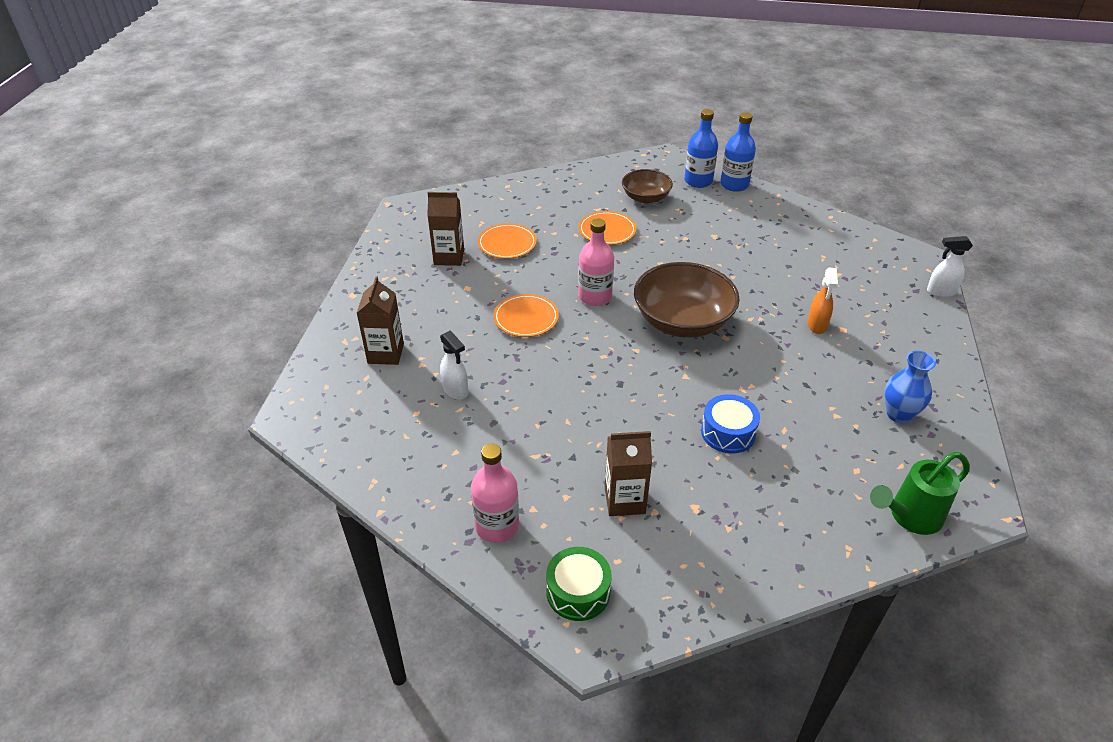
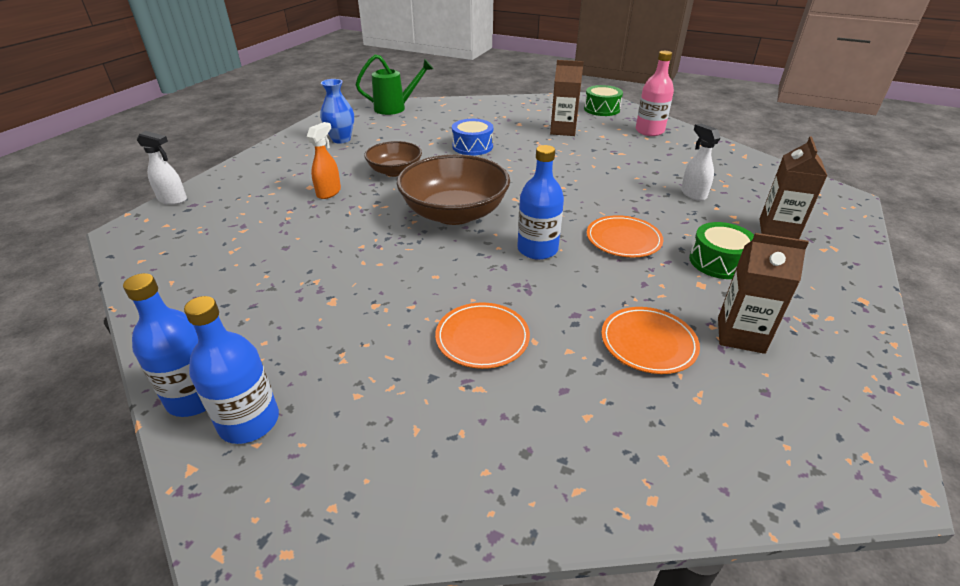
camera: 165 degrees left, 5 degrees down
pink bottle [578,219,614,306] -> blue bottle [517,145,564,260]
brown bowl [622,169,673,203] -> brown bowl moved to [364,141,422,177]
none -> green drum [689,222,754,279]

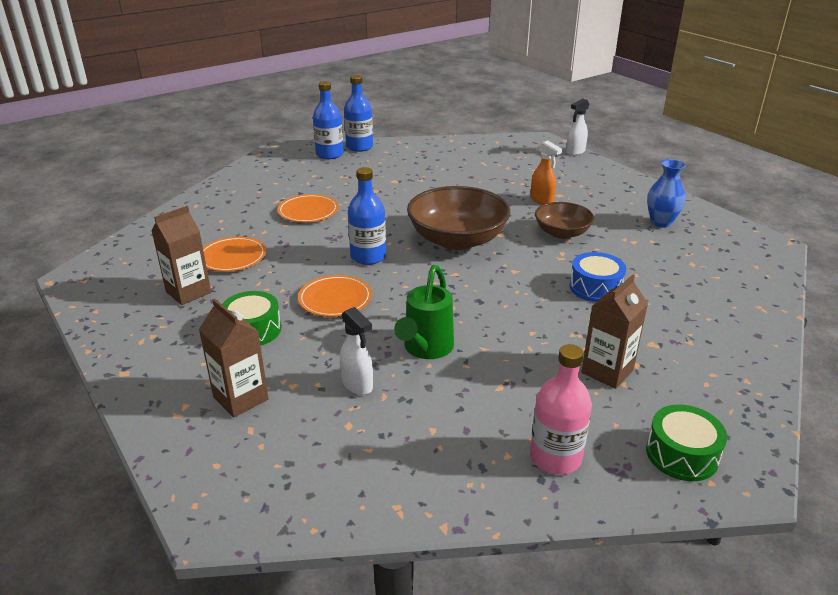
camera: 120 degrees right, 5 degrees down
green watering can [356,54,433,115] -> green watering can moved to [394,265,454,359]
white spray bottle [681,123,721,201] -> white spray bottle turned 45 degrees clockwise [340,307,373,395]

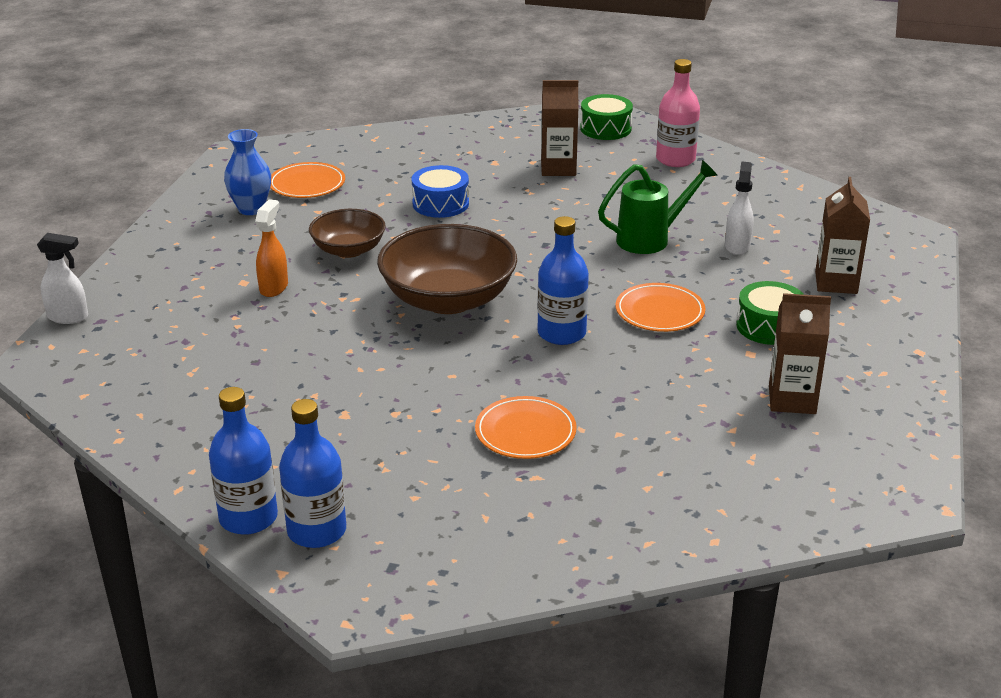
camera: 130 degrees left, 0 degrees up
orange plate [203,237,266,272] -> orange plate moved to [270,162,345,198]

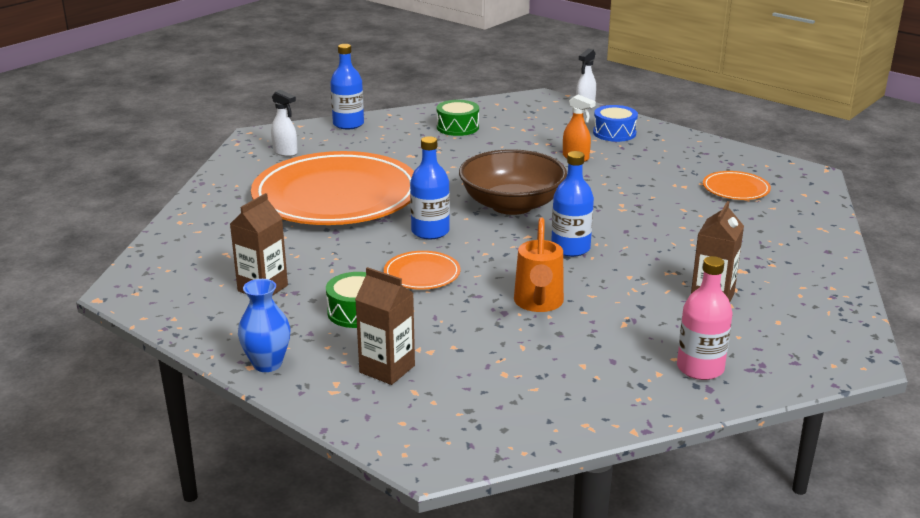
camera: 115 degrees right, 5 degrees down
blue vase [224,129,271,215] -> blue vase moved to [238,279,290,372]
blue bottle [279,399,346,548] -> blue bottle moved to [551,151,594,257]
brown bowl [309,209,386,258] -> none
blue drum [412,165,469,218] -> blue drum moved to [593,105,638,142]
orange plate [475,396,577,459] -> orange plate [251,151,414,225], size x2.49
green drum [580,94,633,140] -> green drum moved to [437,100,479,136]
green watering can [598,160,718,254] -> orange watering can [514,218,564,312]
white spray bottle [725,161,753,255] -> white spray bottle moved to [271,90,298,157]

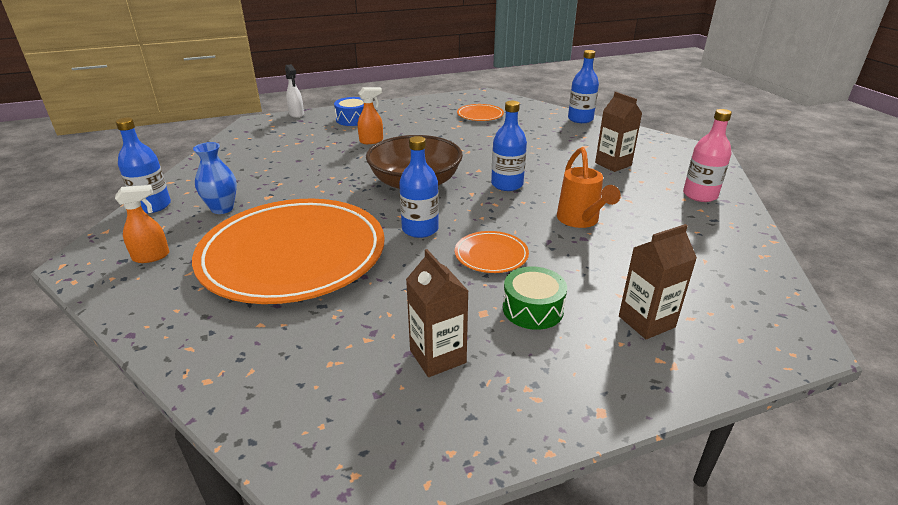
camera: 60 degrees left, 5 degrees up
blue vase [238,279,290,372] -> blue vase moved to [193,142,237,214]
white spray bottle [271,90,298,157] -> orange spray bottle [115,185,170,263]
green drum [437,100,479,136] -> none
orange watering can [514,218,564,312] -> orange watering can turned 45 degrees clockwise [557,147,621,228]
none -> blue bottle [568,50,599,123]

